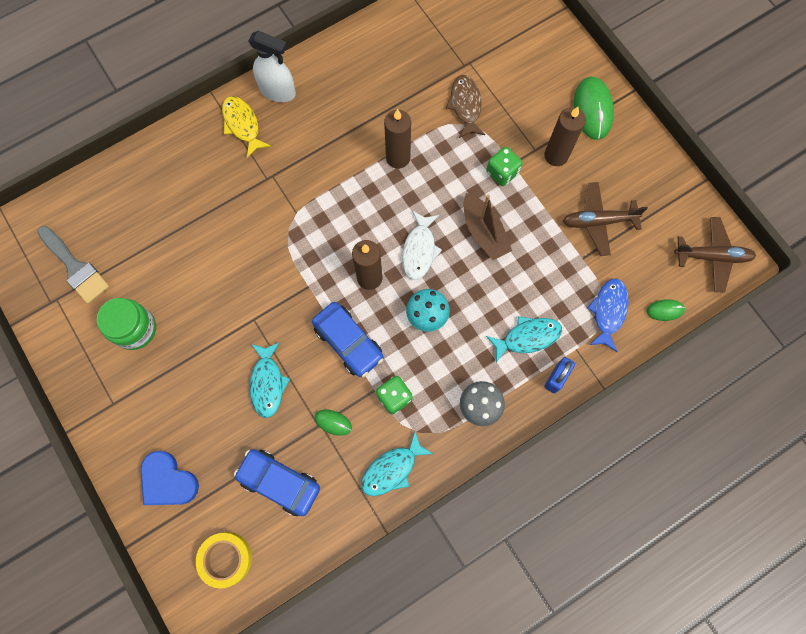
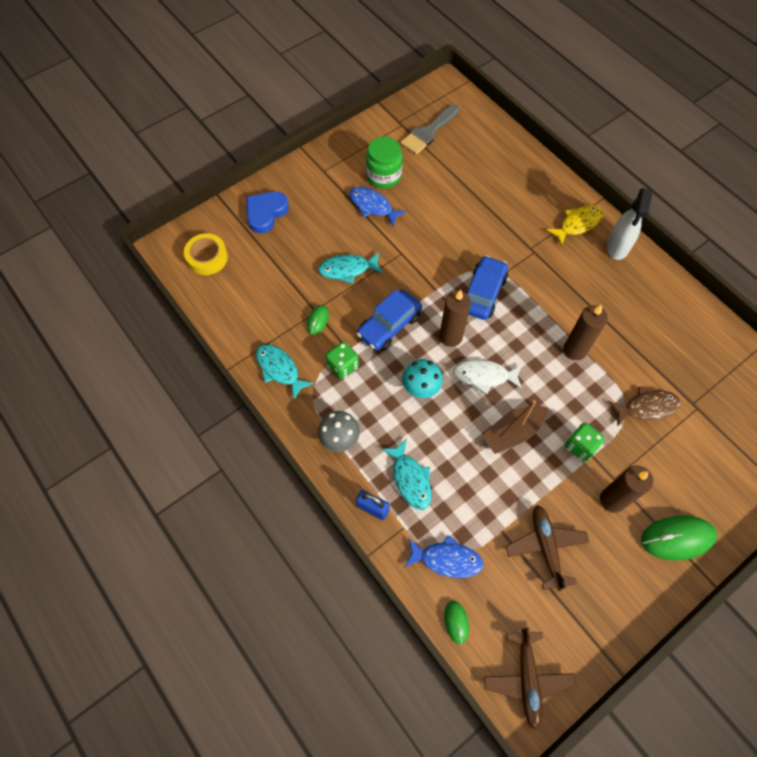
camera: 85 degrees right, 10 degrees down
blue car [234,449,320,516] -> blue car moved to [466,255,508,320]
none -> blue fish [349,186,407,226]

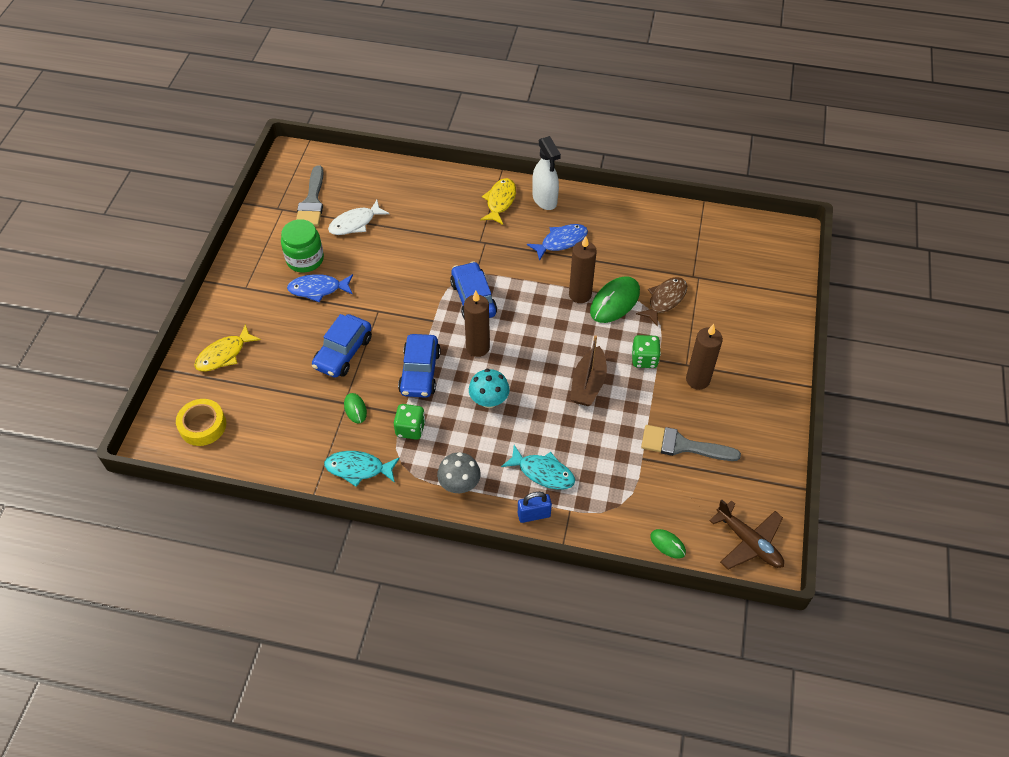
camera: 40 degrees left, 10 degrees down
blue heart [246,191,289,233] -> yellow fish [194,324,261,371]
turquoise fish [318,253,383,284] -> blue car [312,314,372,378]
blue fish [404,535,484,578] -> blue fish moved to [527,224,588,261]
white fish [453,360,522,394] -> white fish moved to [328,200,389,235]
brown plane [506,505,589,591] -> grey brush [641,425,741,461]
green mouse [641,515,717,561] -> green mouse moved to [590,276,640,323]

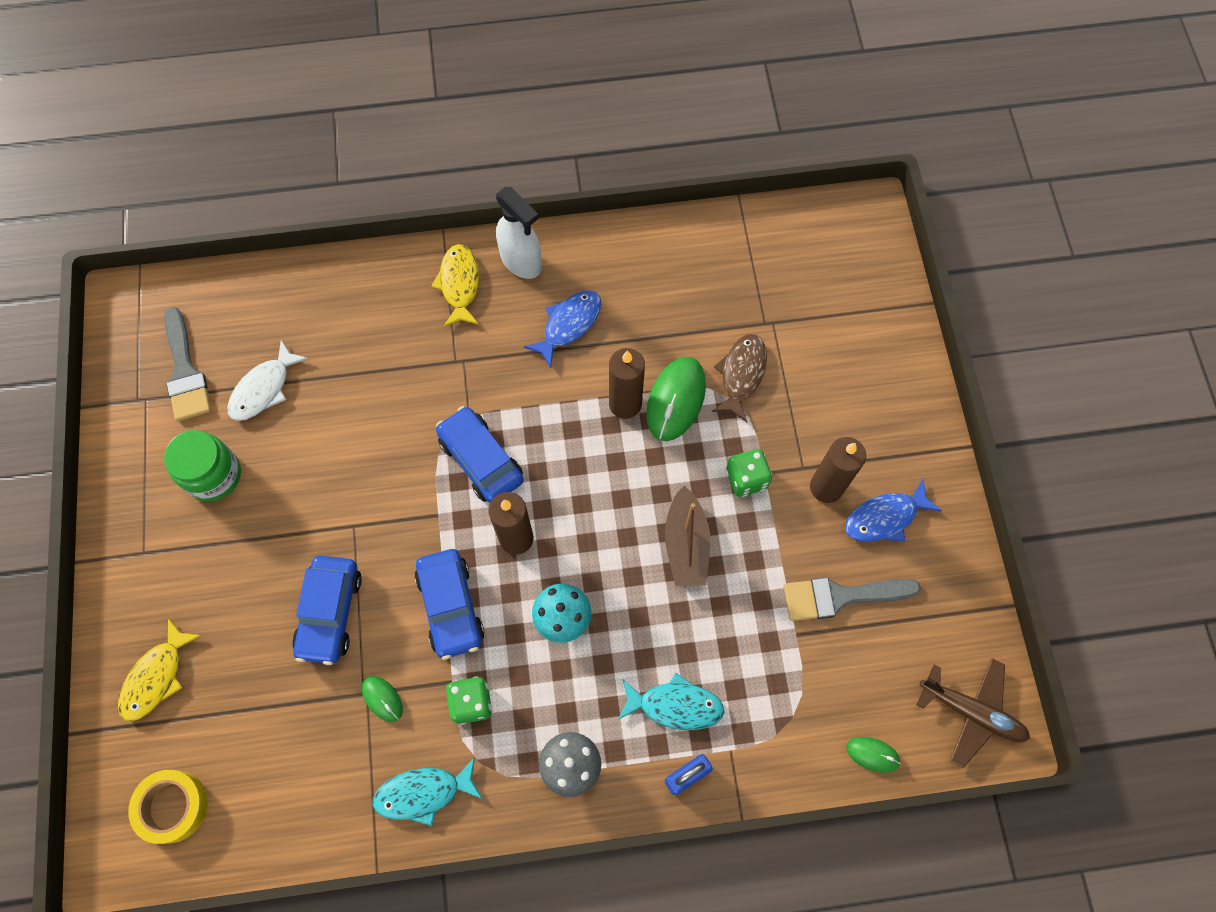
camera: 20 degrees left, 15 degrees up
blue fish [287,274,353,303] -> blue fish moved to [845,479,942,542]

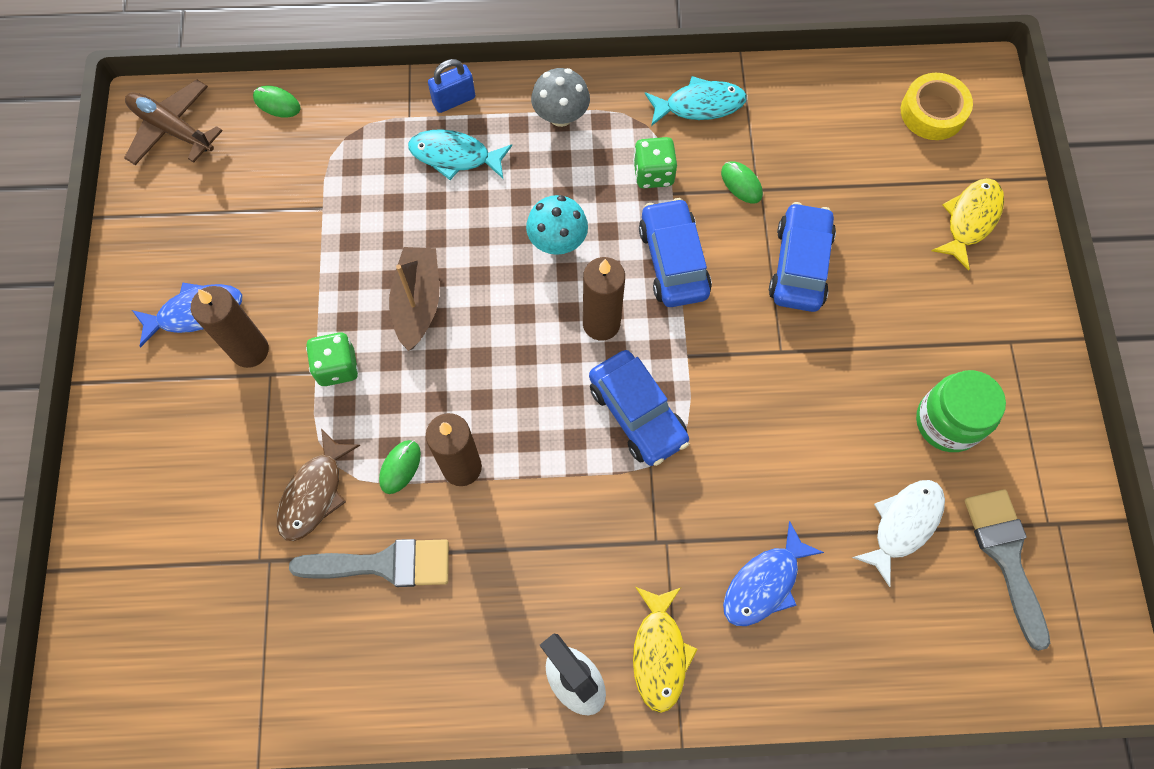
camera: 175 degrees left, 0 degrees up
blue fish [524,290,601,368] -> blue fish moved to [723,521,824,626]
green mouse [646,356,706,441] -> green mouse [379,440,421,494], size x0.52
grey brush [784,577,921,621] -> grey brush moved to [289,539,449,587]

